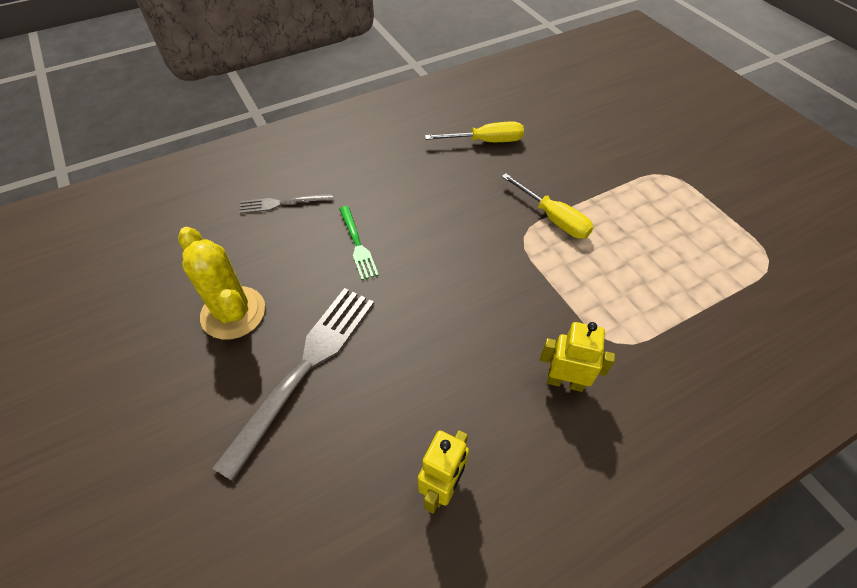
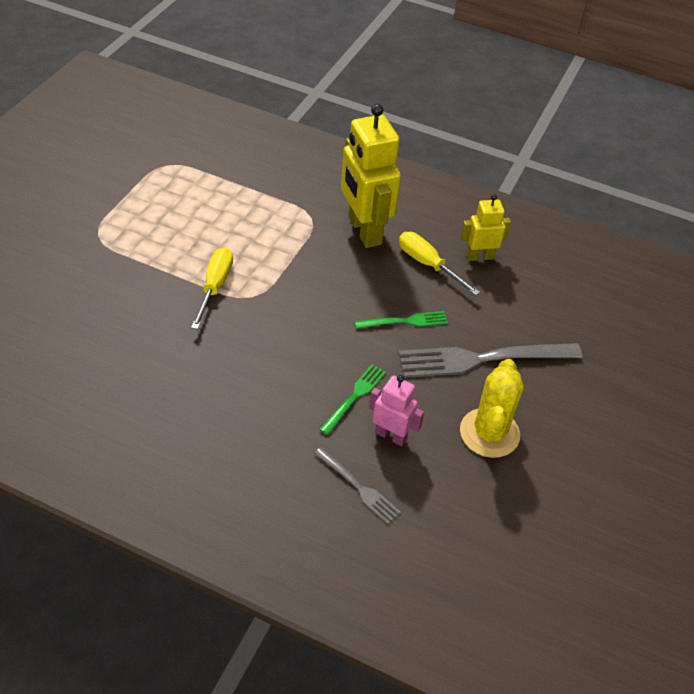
camera: 130 degrees left, 5 degrees down
yellow screwdriver [425,122,524,142] -> yellow screwdriver moved to [399,232,480,296]
yellow robot [540,322,615,392] -> yellow robot [341,104,401,248], size x1.87
none -> green fork [354,311,448,329]
none -> pink robot [369,375,424,446]

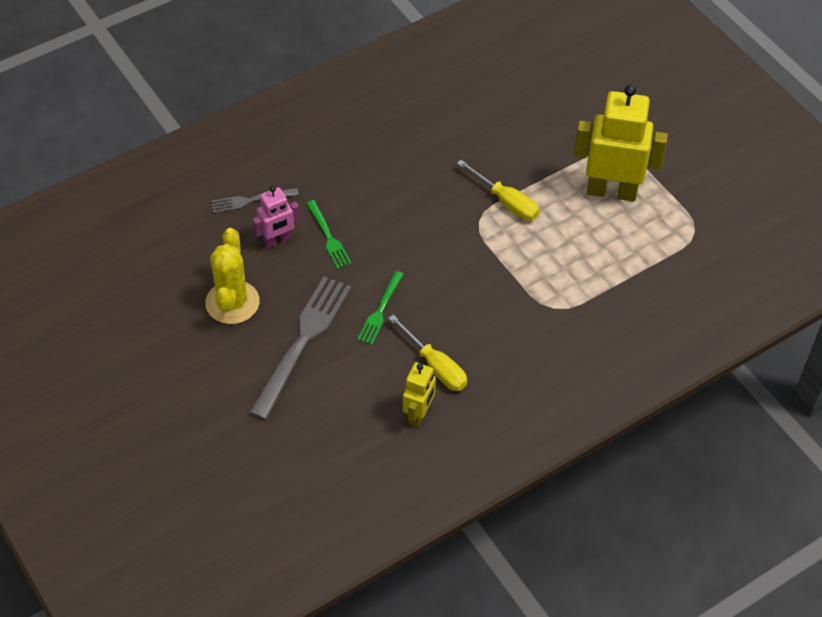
camera: 125 degrees right, 5 degrees up
yellow robot [341,104,401,248] -> yellow robot moved to [574,85,668,202]
yellow screwdriver [399,232,480,296] -> yellow screwdriver turned 60 degrees clockwise [388,315,467,391]
yellow cactus [460,359,524,458] -> yellow cactus turned 45 degrees clockwise [205,228,260,324]

